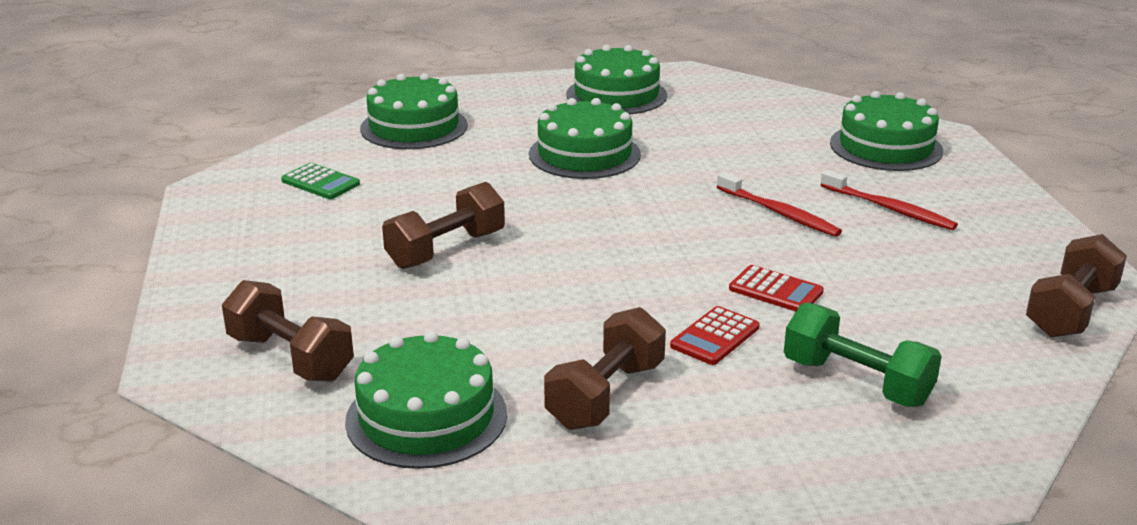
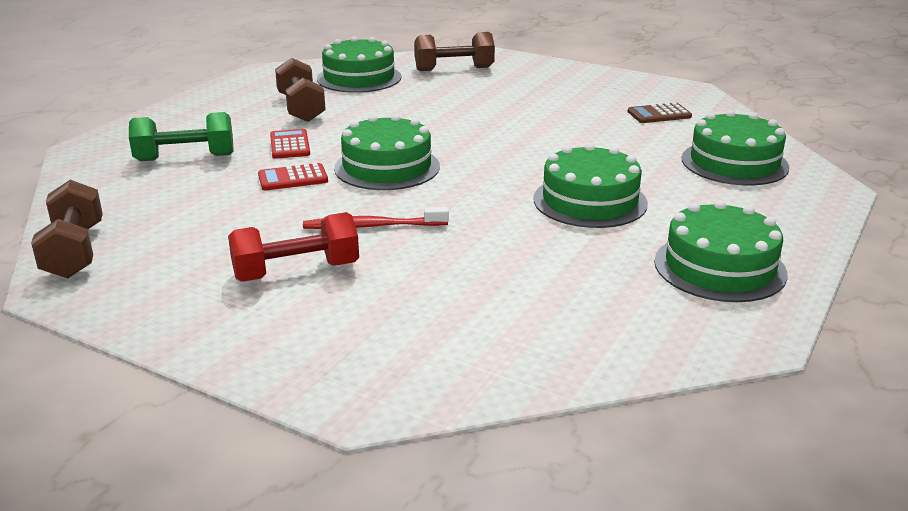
camera: 130 degrees right, 0 degrees up
green calculator [281,163,360,199] -> brown calculator [628,102,692,123]
brown dumbbell [382,182,505,269] -> none
red toothbrush [821,170,958,230] -> red dumbbell [228,212,359,282]
green cake [830,91,943,171] -> green cake moved to [334,114,440,190]

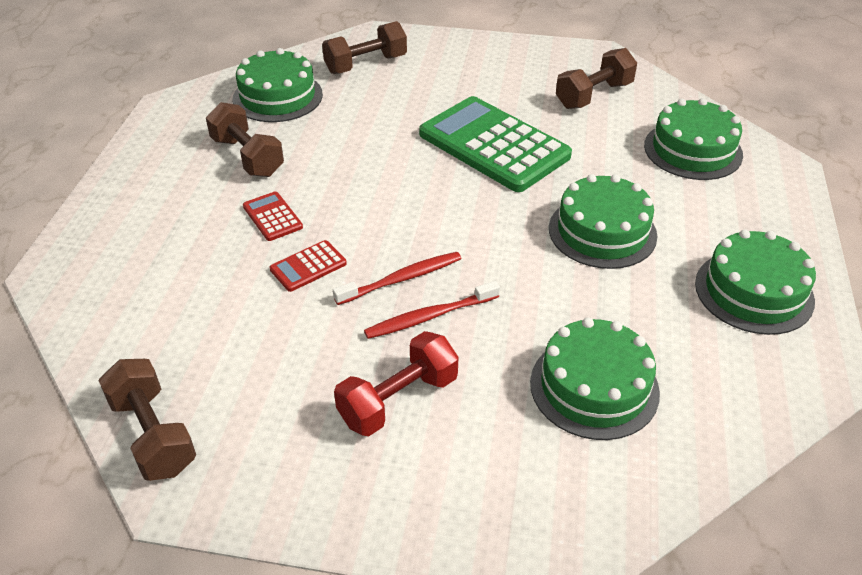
camera: 20 degrees left, 15 degrees up
green dumbbell [129,112,234,161] -> none
green cake [334,114,440,190] -> green cake moved to [530,318,660,440]
brown calculator [628,102,692,123] -> brown dumbbell [556,48,637,109]
none -> red toothbrush [333,252,462,305]
none -> green calculator [419,96,572,192]

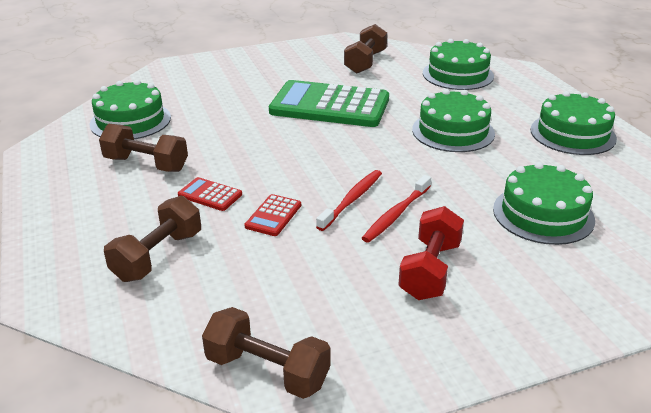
camera: 30 degrees left, 10 degrees down
brown dumbbell [322,21,407,74] -> brown dumbbell moved to [104,196,201,282]

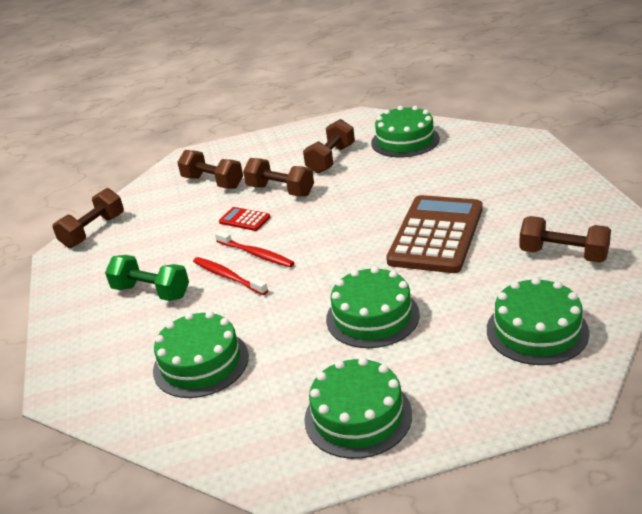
camera: 100 degrees right, 0 degrees up
red calculator [178,177,242,211] -> brown dumbbell [243,158,314,196]
green calculator [269,80,389,127] -> brown calculator [386,195,482,273]
red dumbbell [398,206,464,300] -> green dumbbell [105,255,189,301]

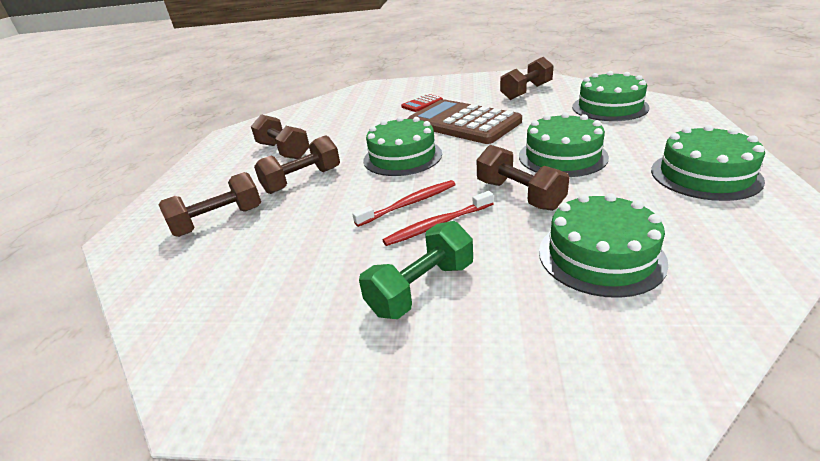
camera: 70 degrees left, 0 degrees up
brown dumbbell [52,188,124,248] -> brown dumbbell moved to [477,145,569,211]
red calculator [219,207,270,231] -> red calculator moved to [401,94,443,112]
green cake [371,106,440,157] -> green cake moved to [363,116,442,176]

